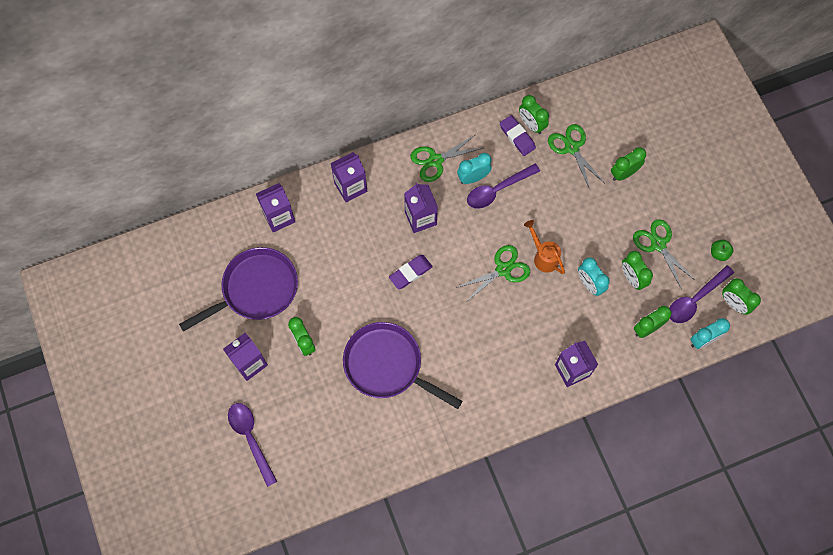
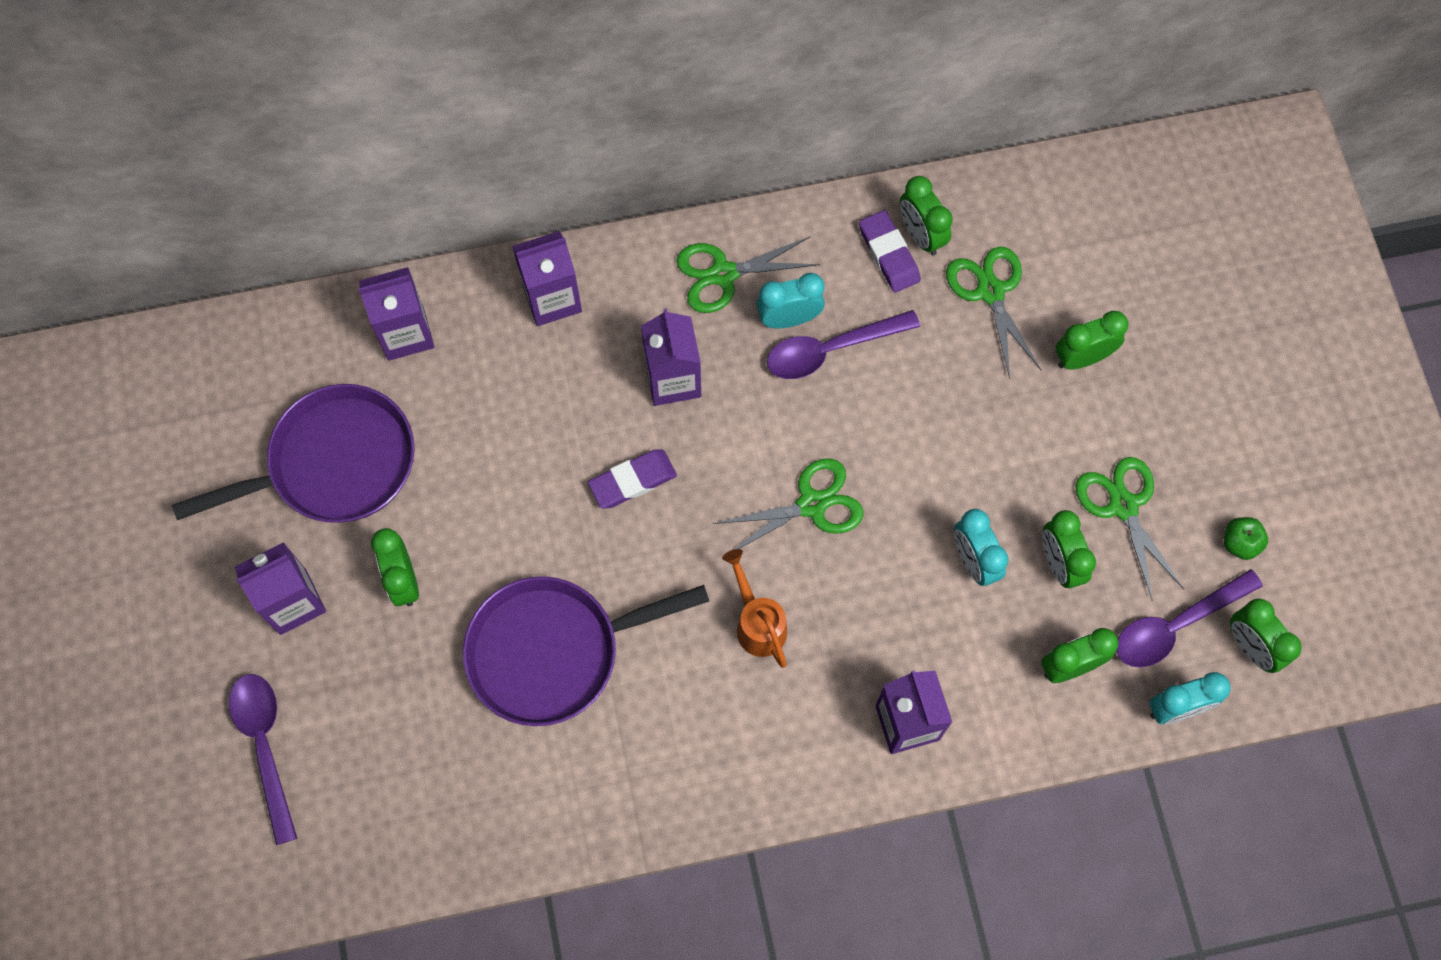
camera: 10 degrees right, 0 degrees up
purple pan [343,322,462,409] -> purple pan turned 60 degrees counterclockwise [463,576,709,726]
orange watering can [524,220,565,274] -> orange watering can moved to [722,549,787,668]

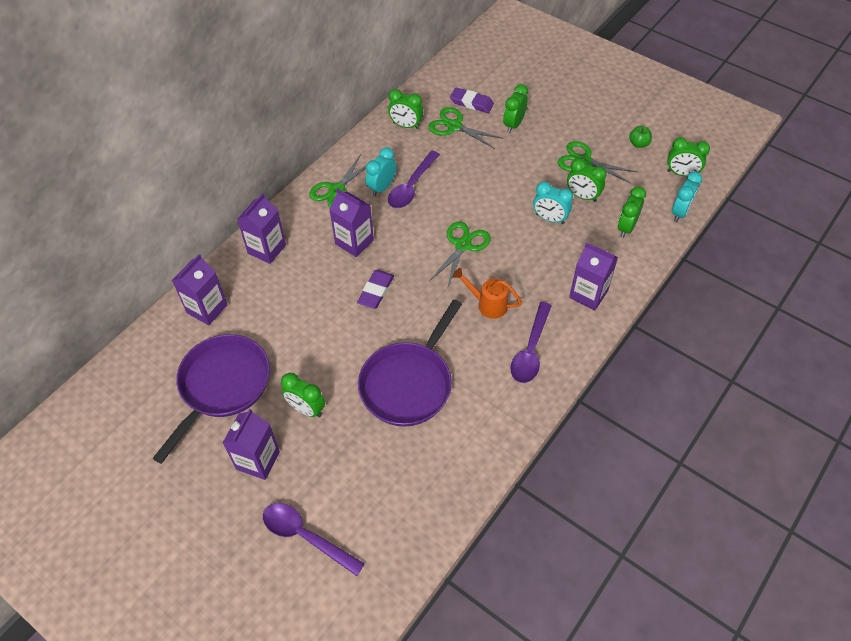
camera: 40 degrees left, 15 degrees down
purple eraser [859,210,921,293] -> purple eraser moved to [450,87,494,113]
purple spoon [1116,569,1263,667] -> purple spoon moved to [510,302,552,383]

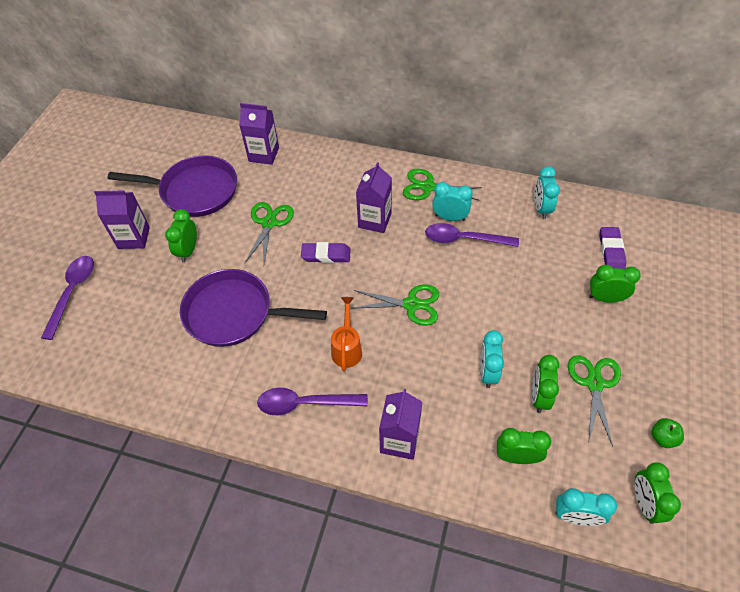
camera: 70 degrees right, 0 degrees up
purple carton [237,193,286,264] -> none
green clock [388,89,423,129] -> turquoise clock [534,166,560,219]
green scissors [428,107,503,149] -> green scissors moved to [244,202,294,264]

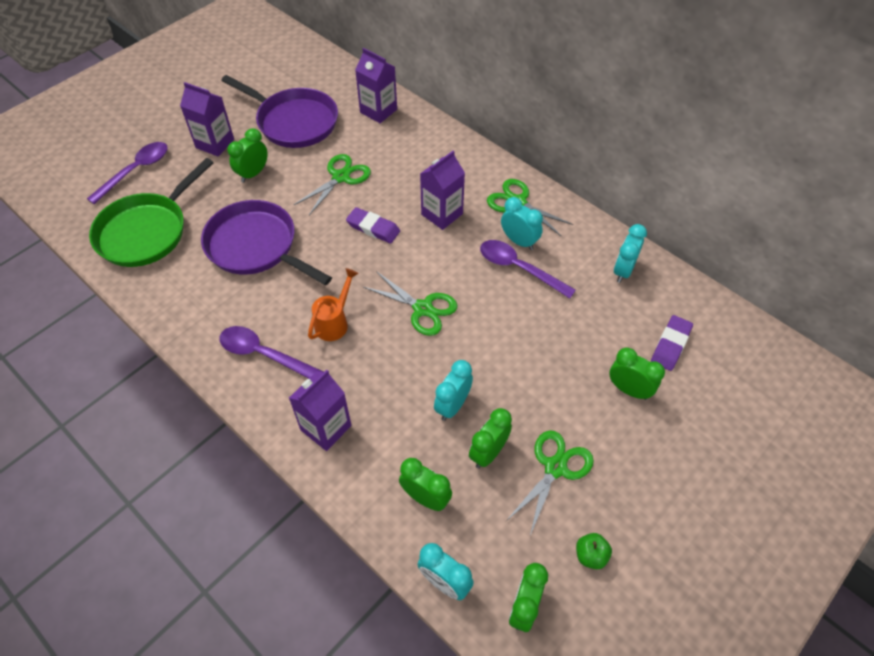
camera: 25 degrees right, 0 degrees up
none -> green pan [89,158,214,267]

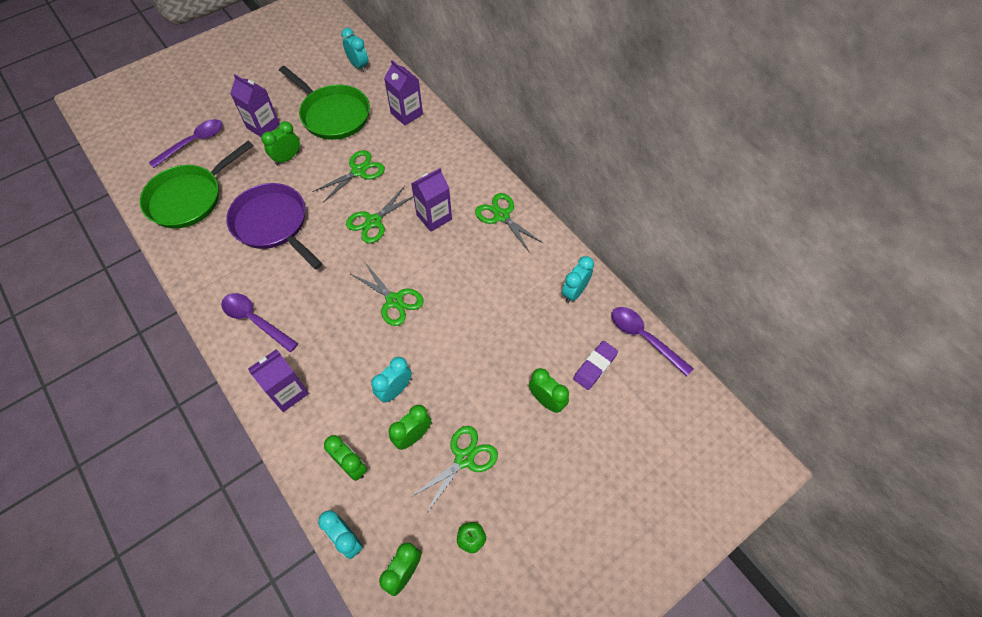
camera: 10 degrees right, 5 degrees up
purple pan [221,75,338,148] -> green pan [279,66,370,140]
orange watering can [308,268,359,341] -> none
purple eraser [346,207,400,243] -> green scissors [346,186,413,243]
purple spoon [480,240,576,299] -> purple spoon moved to [611,307,694,377]
turquoise clock [501,197,543,250] -> turquoise clock moved to [341,28,368,72]

